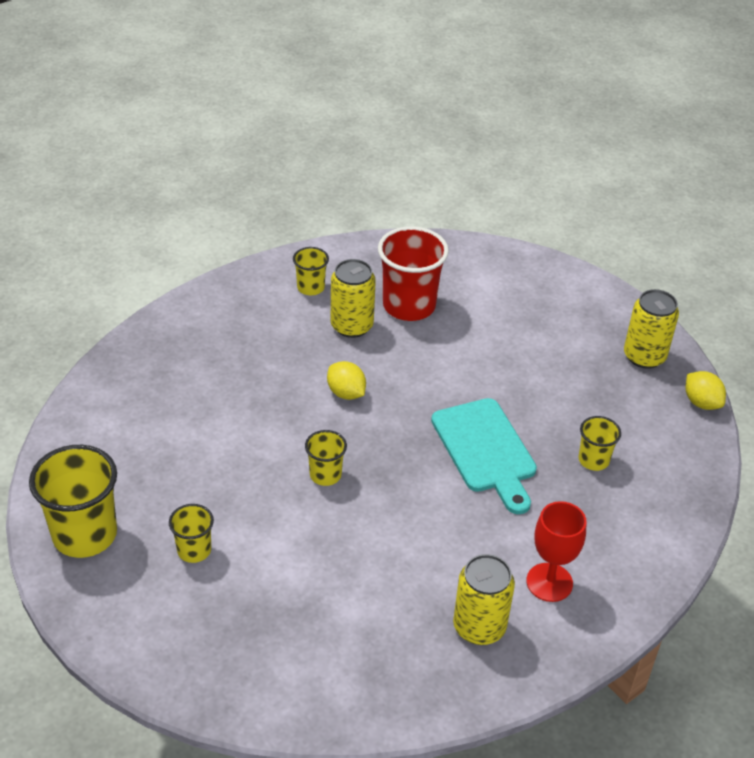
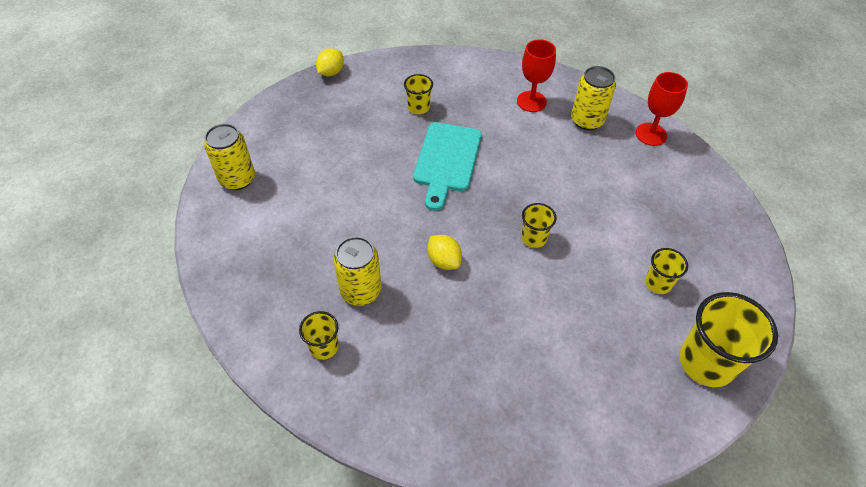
camera: 115 degrees left, 10 degrees up
yellow lemon [327,361,366,400] -> yellow lemon turned 60 degrees counterclockwise [427,235,462,270]
red cup [378,226,449,321] -> none
turquoise cutting board [431,398,537,514] -> turquoise cutting board turned 150 degrees clockwise [413,122,482,211]
yellow can [624,289,679,369] -> yellow can moved to [204,124,255,190]
none -> red goblet [636,72,688,146]

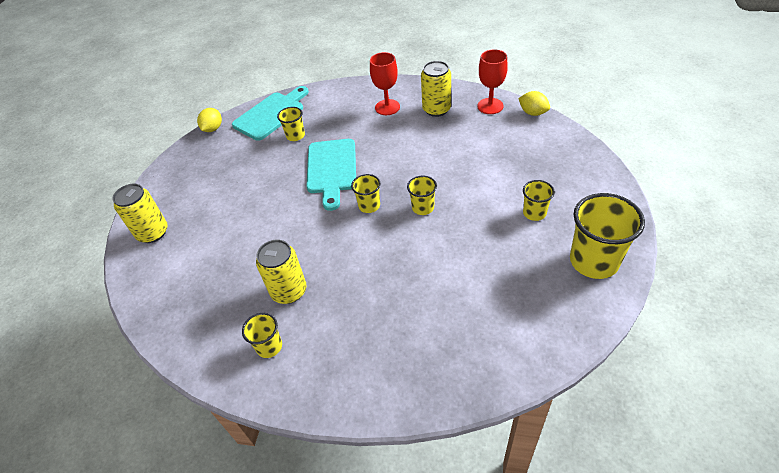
camera: 10 degrees left, 5 degrees down
yellow lemon [427,235,462,270] -> yellow lemon moved to [518,91,550,116]
none -> turquoise cutting board [232,86,309,141]
none -> yellow cup [351,174,381,213]

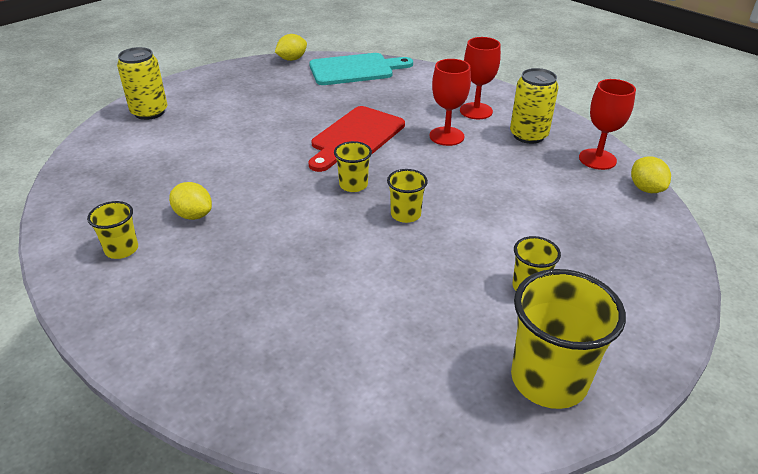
camera: 30 degrees right, 10 degrees down
yellow can [256,240,306,304] -> yellow lemon [169,182,212,220]
yellow cup [277,107,305,141] -> none
turquoise cutting board [306,139,356,211] -> red cutting board [309,106,405,172]
none -> red goblet [429,59,471,146]

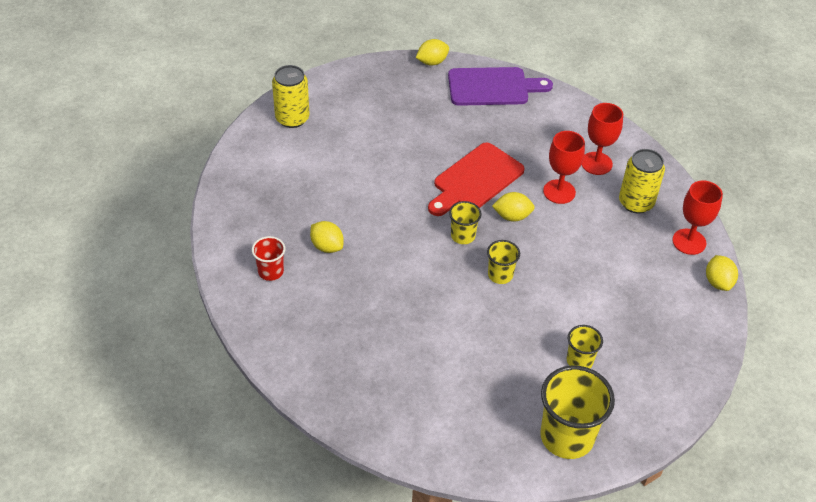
camera: 10 degrees right, 10 degrees up
yellow cup [87,201,138,259] -> red cup [252,236,285,281]
turquoise cutting board [309,53,413,85] -> purple cutting board [448,67,553,106]
none -> yellow lemon [492,192,535,222]

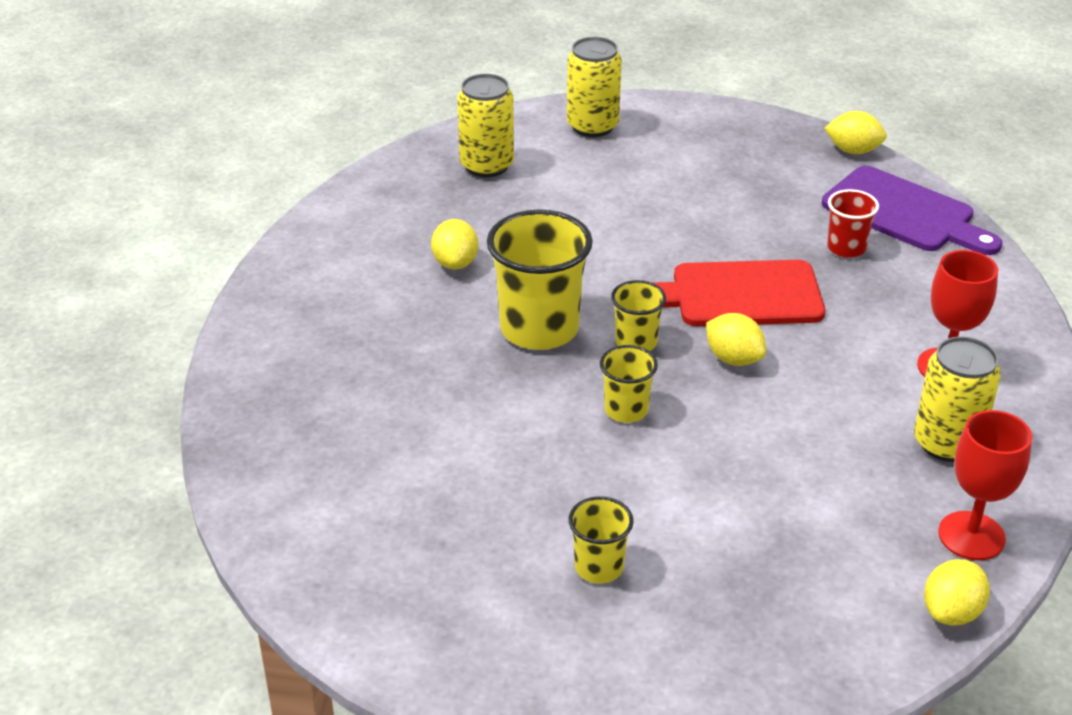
camera: 45 degrees right, 10 degrees down
red cup [252,236,285,281] -> red cup moved to [827,189,879,258]
yellow cup [540,365,615,459] -> yellow cup moved to [487,209,593,350]
red goblet [543,131,585,204] -> none
none -> yellow can [457,74,514,177]

